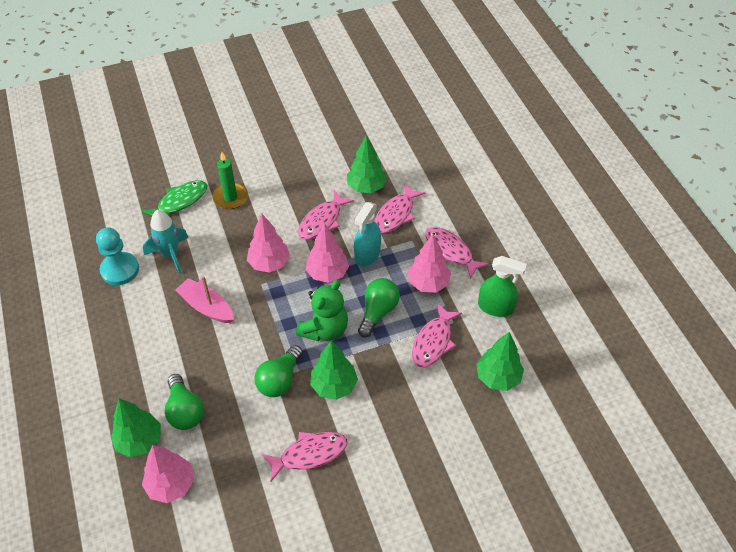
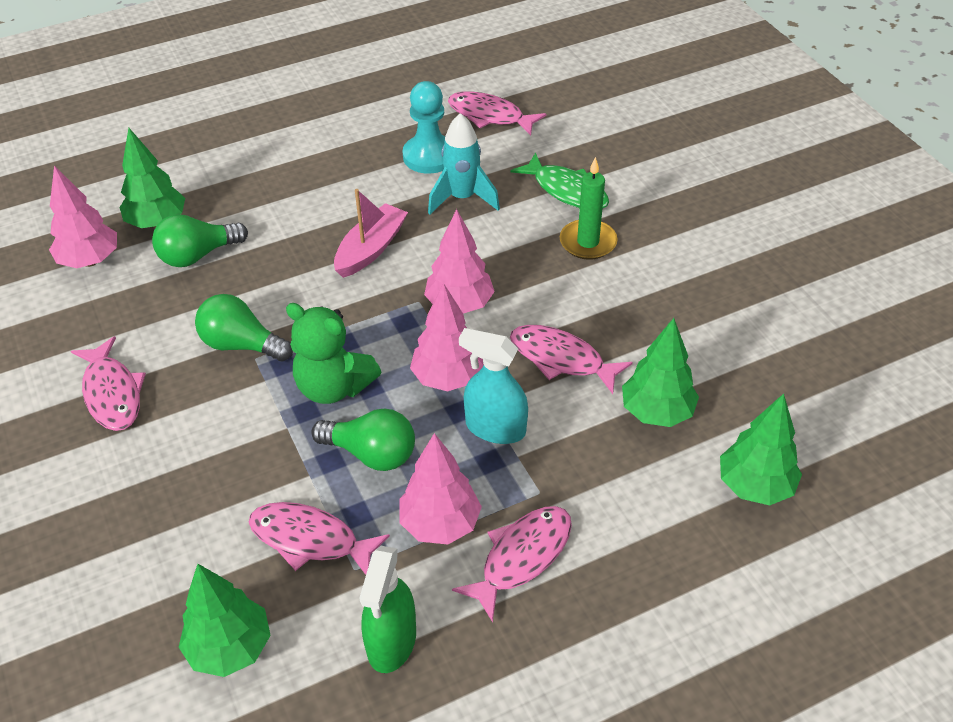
camera: 85 degrees right, 5 degrees down
green tree [310,341,358,400] -> green tree moved to [720,394,802,505]
pink fish [374,183,426,233] -> pink fish moved to [448,91,546,136]

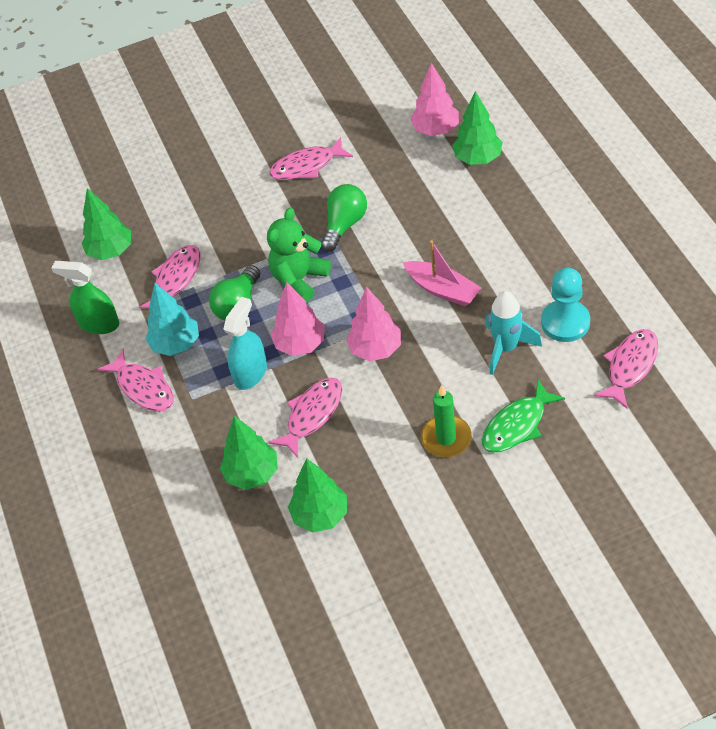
camera: 100 degrees right, 5 degrees up
green light bulb [152,214,248,267] -> none
pink tree [399,433,482,544] -> turquoise tree [146,283,199,356]
green tree [720,394,802,505] -> green tree moved to [288,458,347,533]

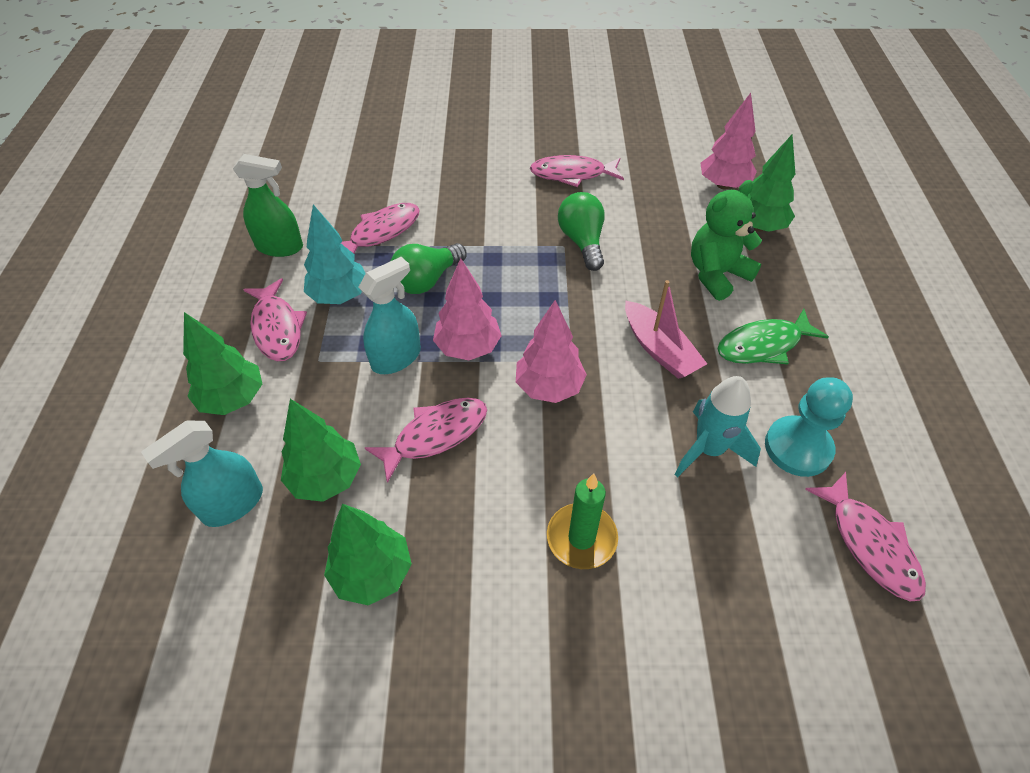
camera: 15 degrees right, 0 degrees up
green spray bottle [52,261,119,334] -> green spray bottle turned 150 degrees clockwise [233,154,303,257]
green tree [81,188,131,260] -> green tree moved to [183,312,262,415]
green teddy bear [267,208,331,302] -> green teddy bear moved to [691,180,762,301]
green light bulb [321,184,367,252] -> green light bulb turned 60 degrees counterclockwise [558,192,605,271]
green fish [482,380,565,452] -> green fish moved to [717,309,829,364]
pink fish [594,329,658,409] -> pink fish turned 105 degrees clockwise [805,472,926,601]
none -> turquoise spray bottle [141,421,263,527]

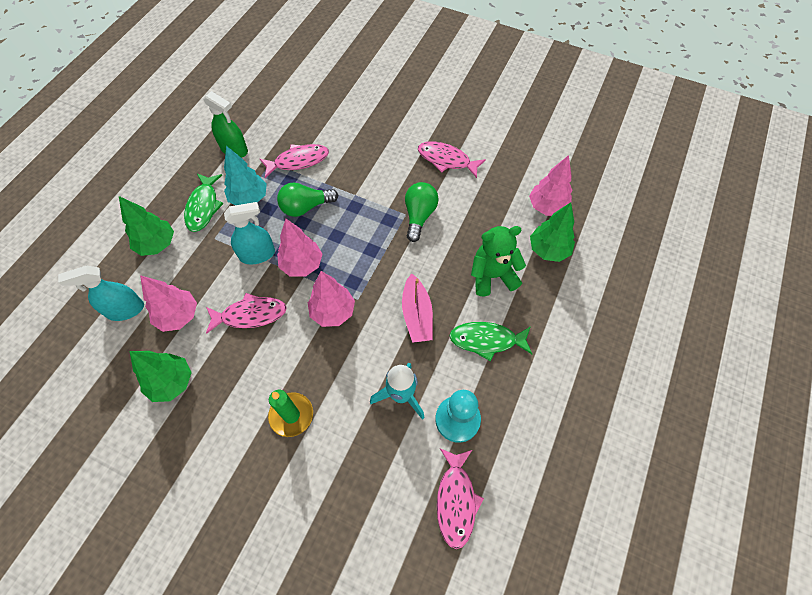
camera: 25 degrees right, 10 degrees up
pink fish [243,278,307,361] -> green fish [184,174,223,232]
green tree [281,399,361,502] -> pink tree [140,275,197,332]

